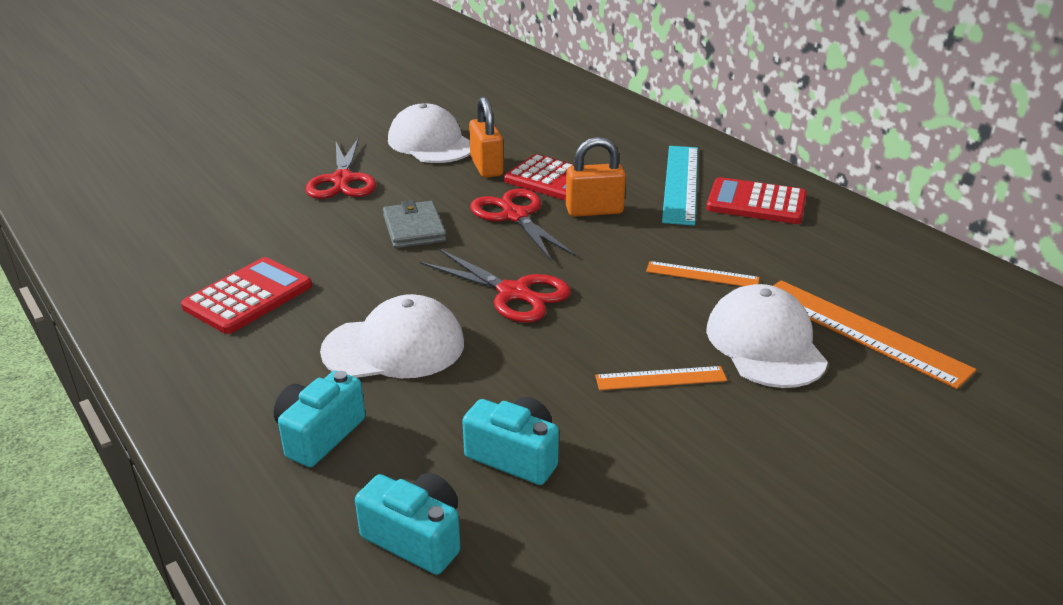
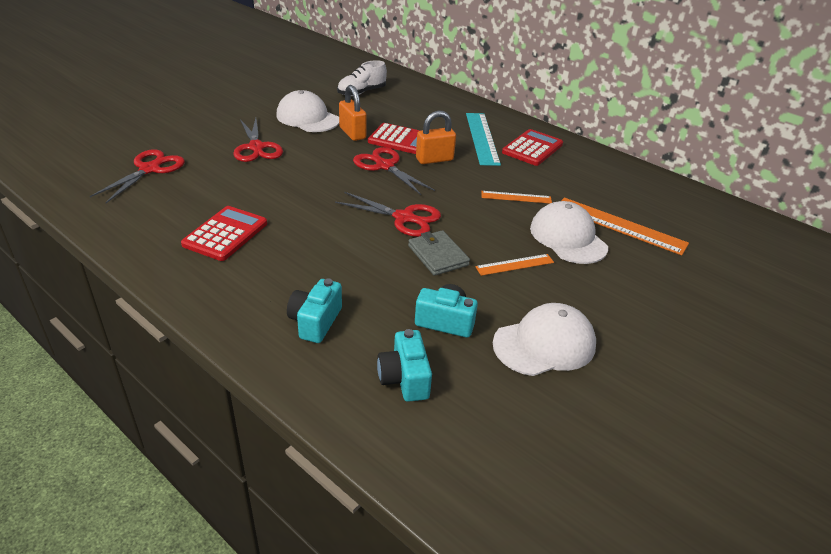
camera: 15 degrees left, 5 degrees up
white cap [320,294,464,378] -> white cap moved to [493,303,596,376]
turquoise camera [355,473,460,575] -> turquoise camera turned 120 degrees counterclockwise [377,329,432,402]
grey wallet [383,200,447,248] -> grey wallet moved to [408,230,470,276]
red calculator [706,177,807,224] -> red calculator turned 120 degrees clockwise [502,129,563,166]
none -> red scissors [90,149,185,203]
none -> white shoe [337,60,387,96]

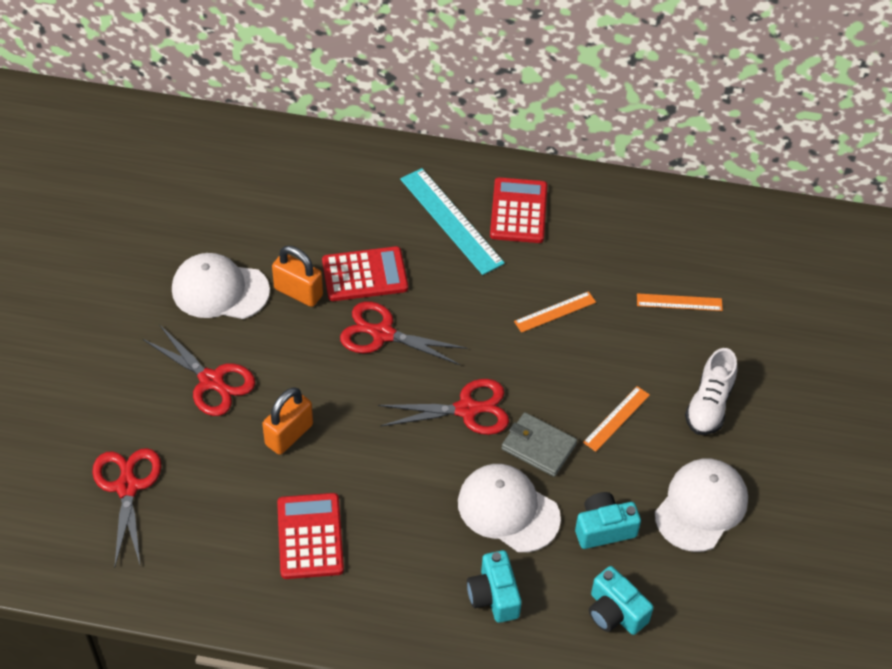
camera: 30 degrees left, 15 degrees up
white shoe [337,60,387,96] -> white shoe moved to [685,348,737,435]
orange padlock [416,110,456,164] -> orange padlock moved to [262,387,313,455]
white cap [530,201,608,264] -> white cap moved to [458,464,561,552]
orange ruler [561,197,689,255] -> orange ruler [637,293,723,311], size x0.56

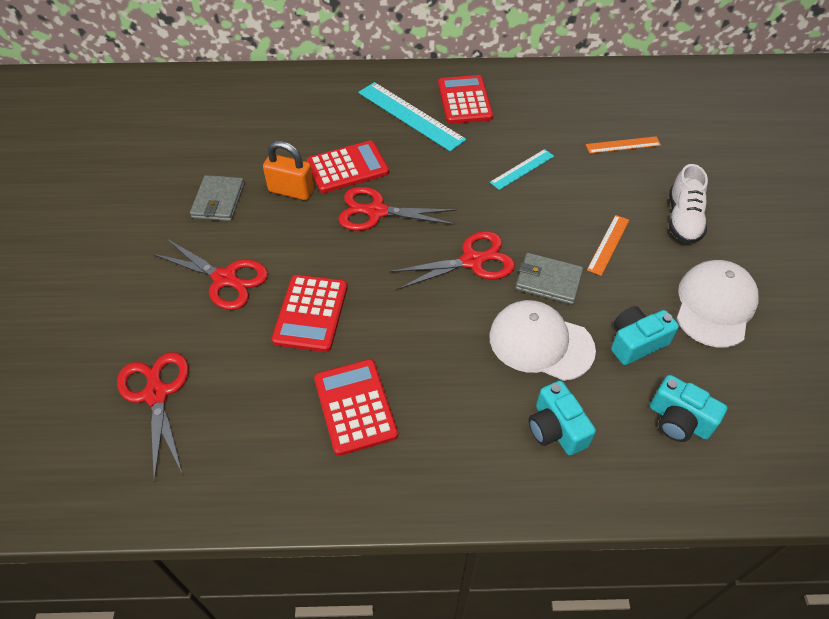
camera: 10 degrees left, 0 degrees up
white cap [172,253,270,319] -> grey wallet [190,175,244,221]
orange padlock [262,387,313,455] -> red calculator [272,275,348,352]
orange ruler [514,291,596,333] -> turquoise ruler [490,149,554,190]

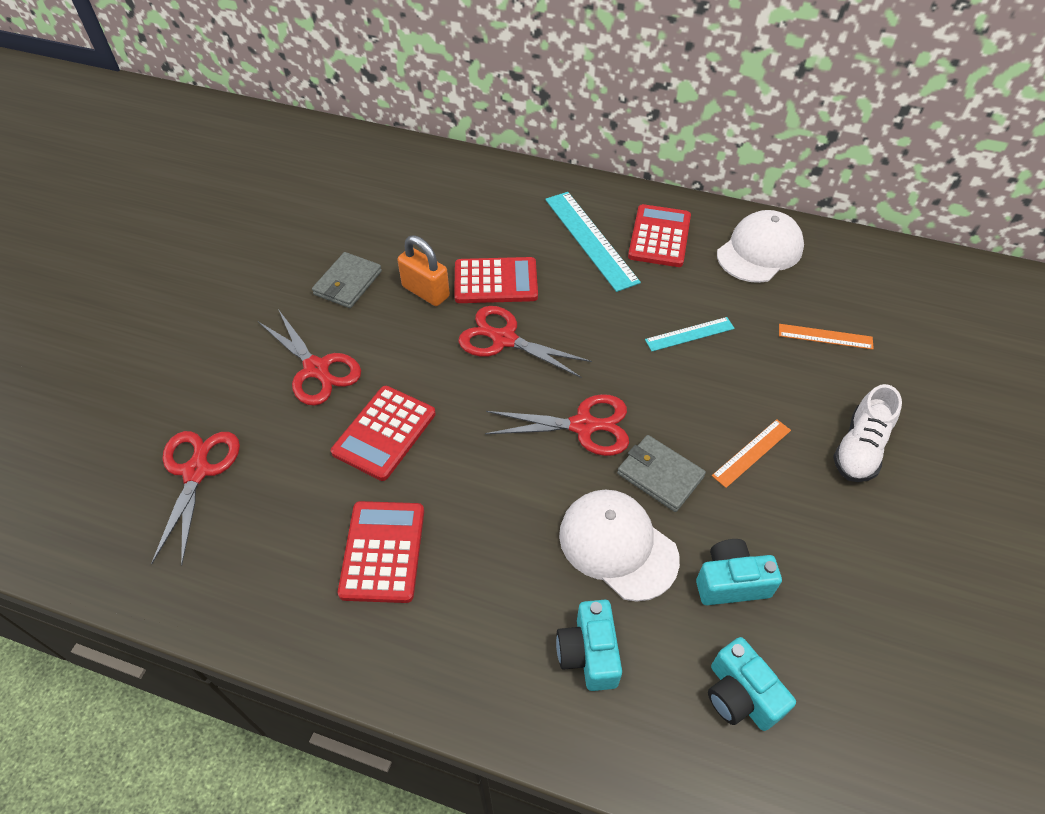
camera: 20 degrees right, 0 degrees up
white cap [677,260,759,348] -> white cap moved to [717,210,804,283]

